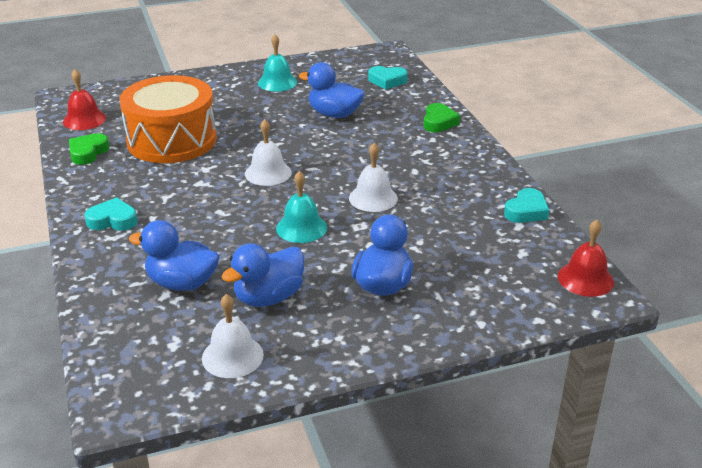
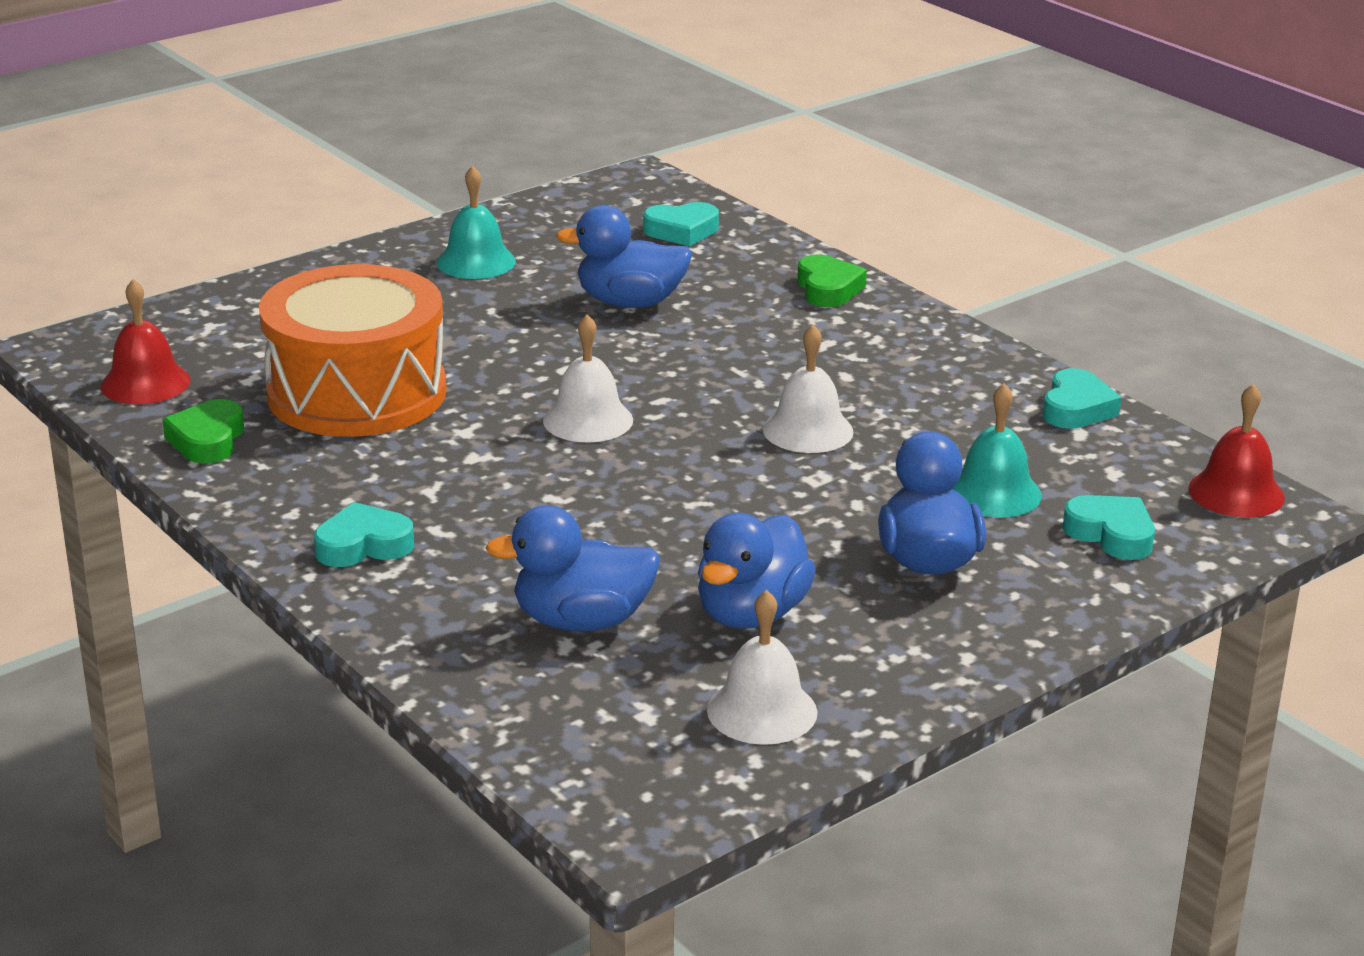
camera: 20 degrees left, 5 degrees down
turquoise bell [276,171,327,243] -> turquoise bell moved to [953,383,1042,518]
none -> turquoise heart [1063,495,1155,560]

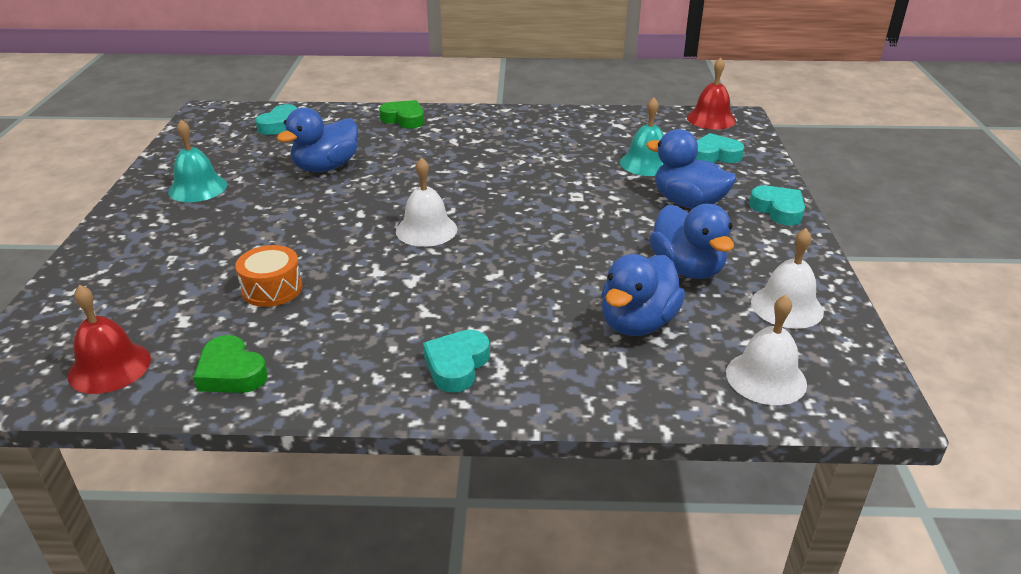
camera: 50 degrees left, 5 degrees up
orange drum [259,264,446,437] -> orange drum [235,245,303,307], size x0.43
white bell [763,324,854,453] -> white bell moved to [726,295,807,405]
turquoise heart [1043,368,1121,429] -> turquoise heart moved to [749,186,805,226]

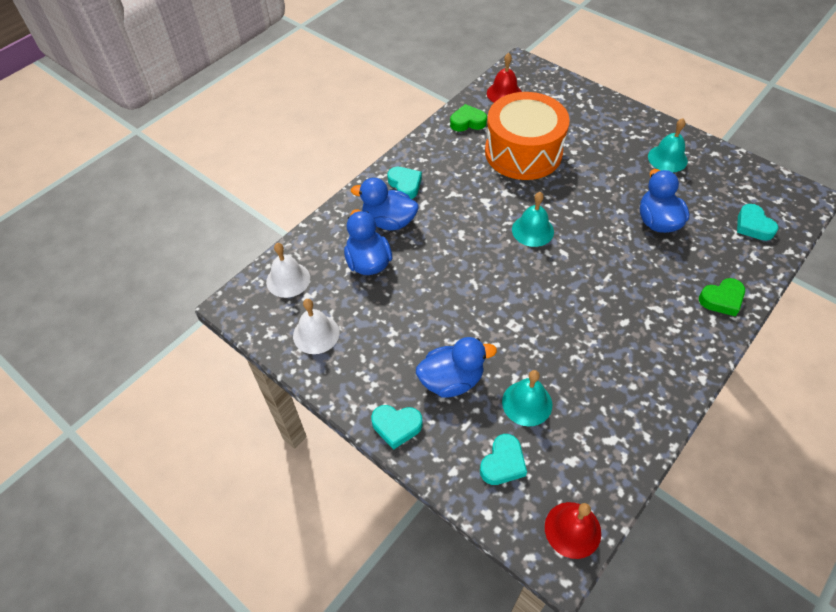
camera: 130 degrees right, 20 degrees up
orange drum [235,245,303,307] -> orange drum [485,92,570,180], size x2.32
white bell [396,157,457,247] -> turquoise bell [512,192,554,247]
blue duck [649,204,734,279] -> blue duck moved to [351,178,419,230]

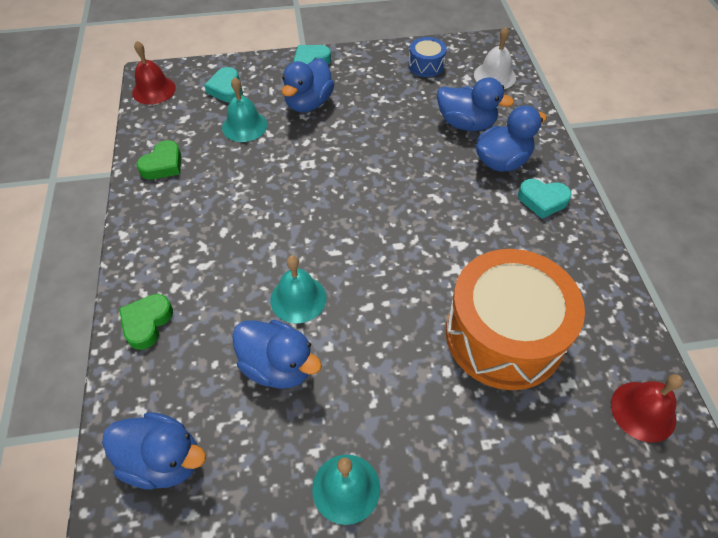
camera: 130 degrees right, 0 degrees up
white bell [293,299,339,354] -> blue drum [408,37,447,77]
green heart [450,104,487,132] -> green heart moved to [136,140,181,180]
turquoise bell [512,192,554,247] -> turquoise bell moved to [270,255,327,323]
turquoise heart [737,204,779,241] -> blue duck [102,412,206,490]

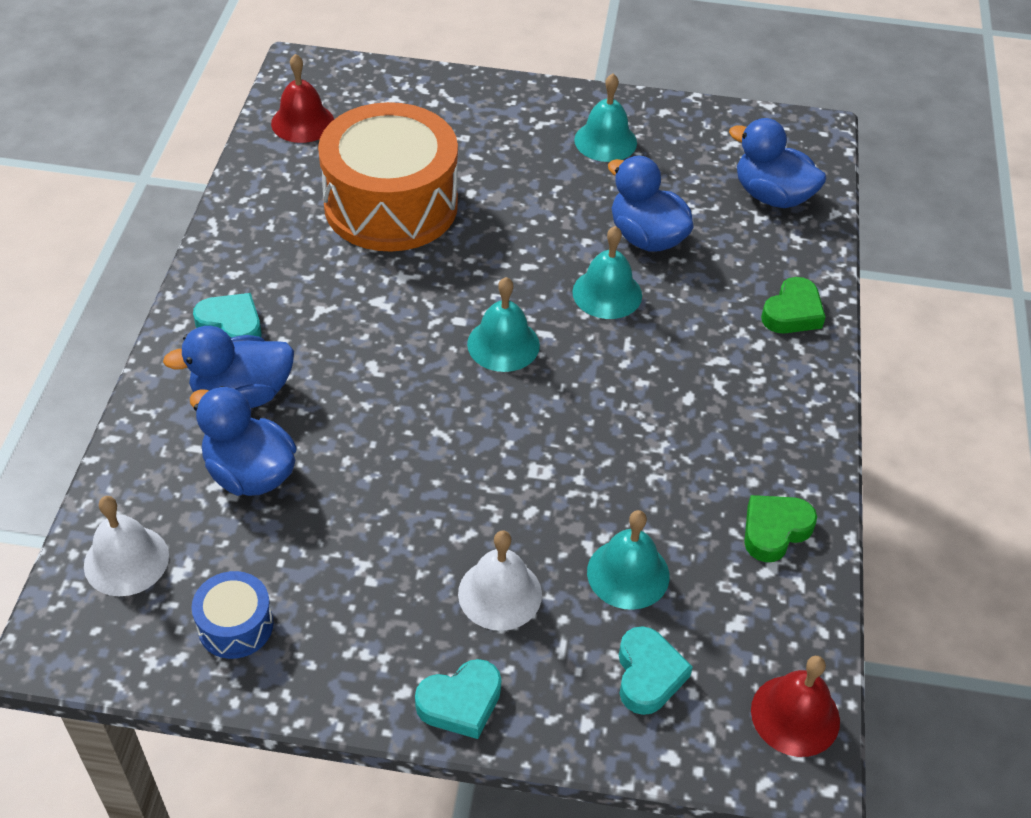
camera: 165 degrees left, 5 degrees down
blue duck [282,58,334,112] -> white bell [458,531,542,631]
none -> turquoise bell [467,277,540,372]

